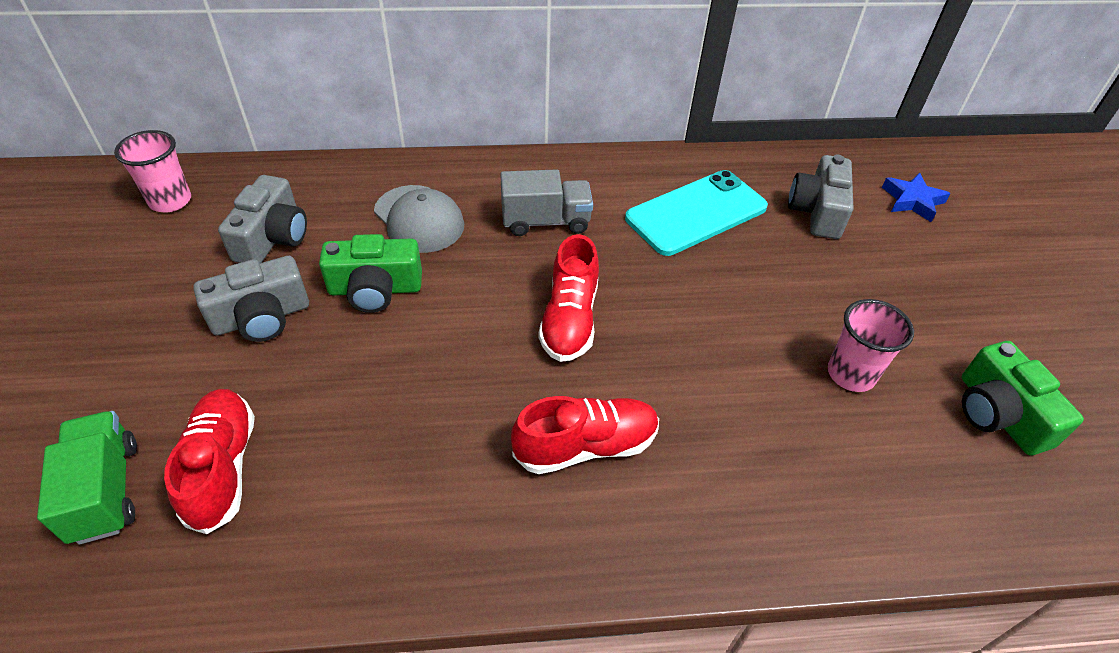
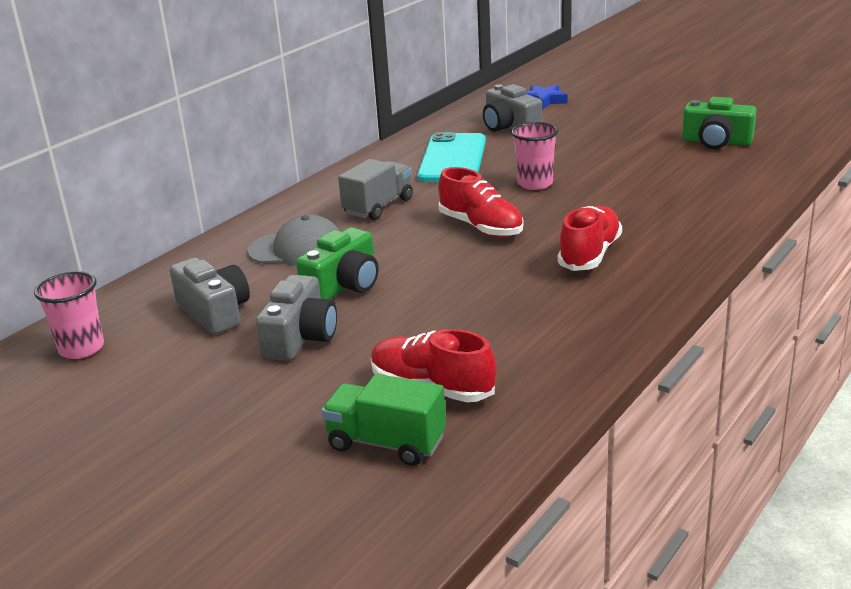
camera: 45 degrees left, 20 degrees down
pink cup [828,299,914,392] -> pink cup moved to [511,122,559,190]

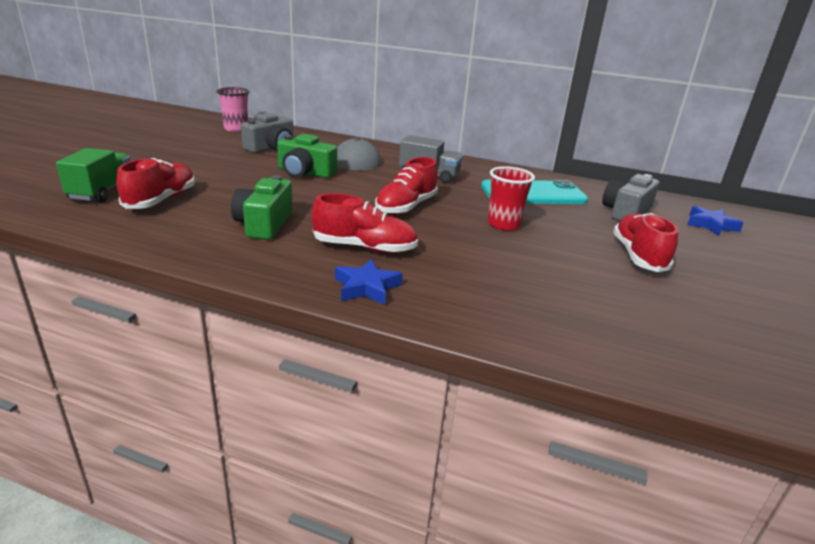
camera: 70 degrees right, 0 degrees up
grey camera [255,275,337,361] -> none
pink cup [511,122,559,190] -> red cup [488,166,535,231]
green camera [682,97,757,149] -> green camera moved to [231,175,293,240]
none -> blue star [335,259,403,305]
none -> red shoe [613,213,678,272]

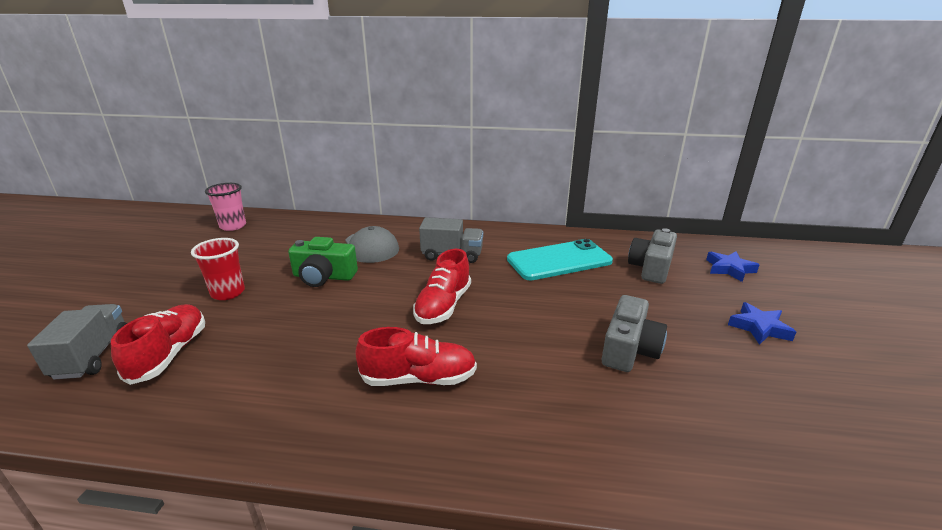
camera: 10 degrees left, 0 degrees up
green truck [56,148,130,202] -> grey truck [27,304,127,380]
green camera [231,175,293,240] -> none
grey camera [241,113,293,153] -> grey camera moved to [602,295,667,372]
blue star [335,259,403,305] -> blue star moved to [728,302,796,345]
red cup [488,166,535,231] -> red cup moved to [191,238,245,300]
red shoe [613,213,678,272] -> none

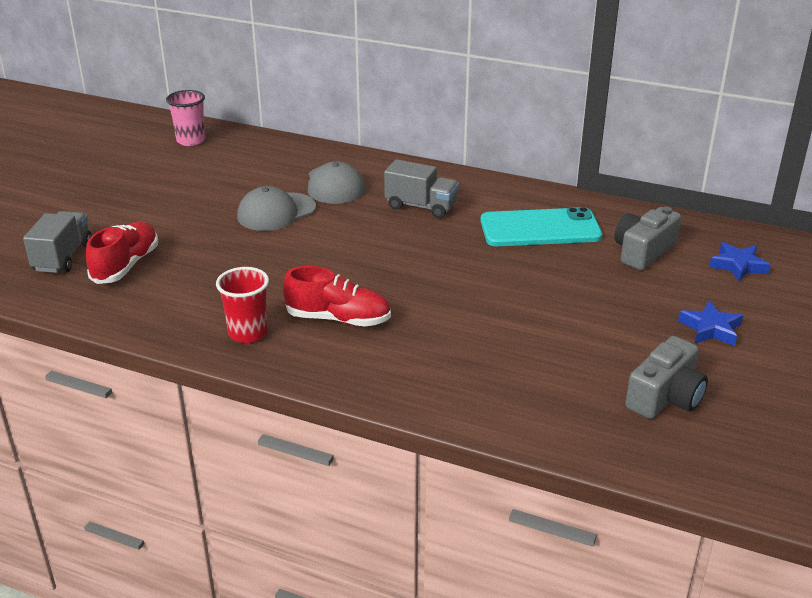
camera: 15 degrees right, 5 degrees up
red cup [191,238,245,300] -> red cup moved to [216,267,269,343]
green camera [288,237,358,287] -> grey cap [237,186,316,231]
red shoe [413,249,471,324] -> none
grey camera [602,295,667,372] -> grey camera moved to [625,336,708,419]

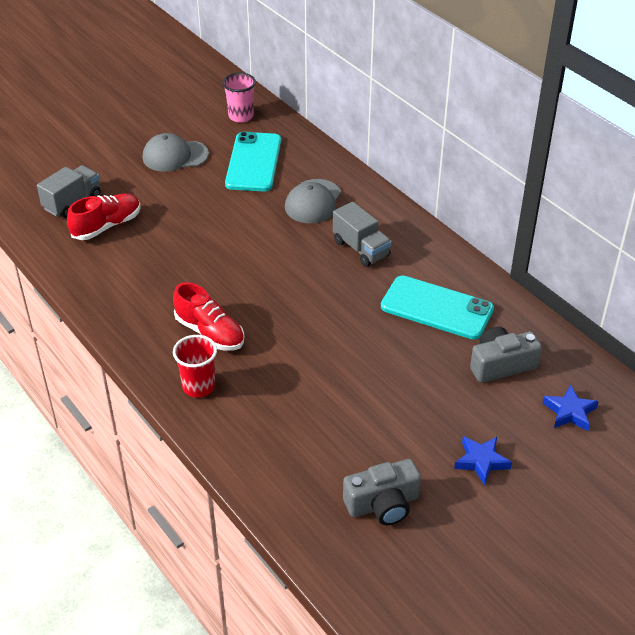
camera: 30 degrees right, 10 degrees up
red cup [216,267,269,343] -> red cup moved to [173,335,217,397]
grey cap [237,186,316,231] -> grey cap moved to [143,133,209,172]
none -> turquoise phone [225,132,281,192]

